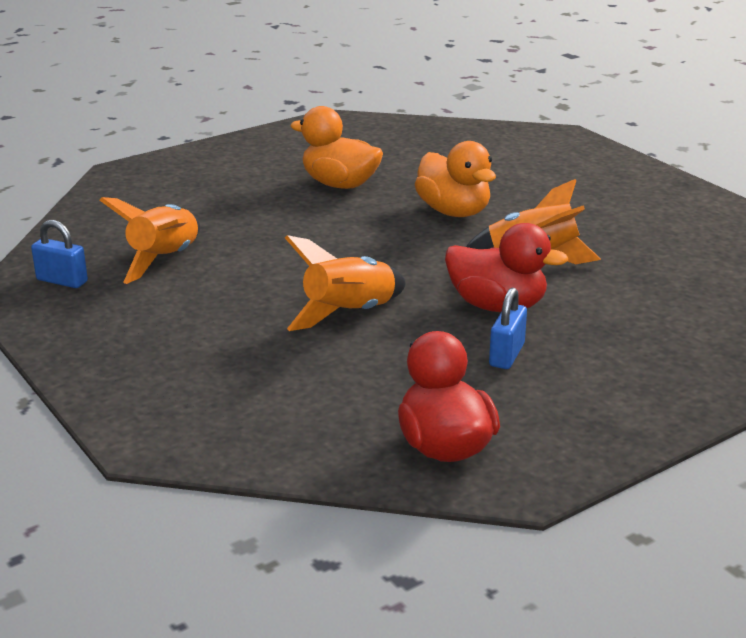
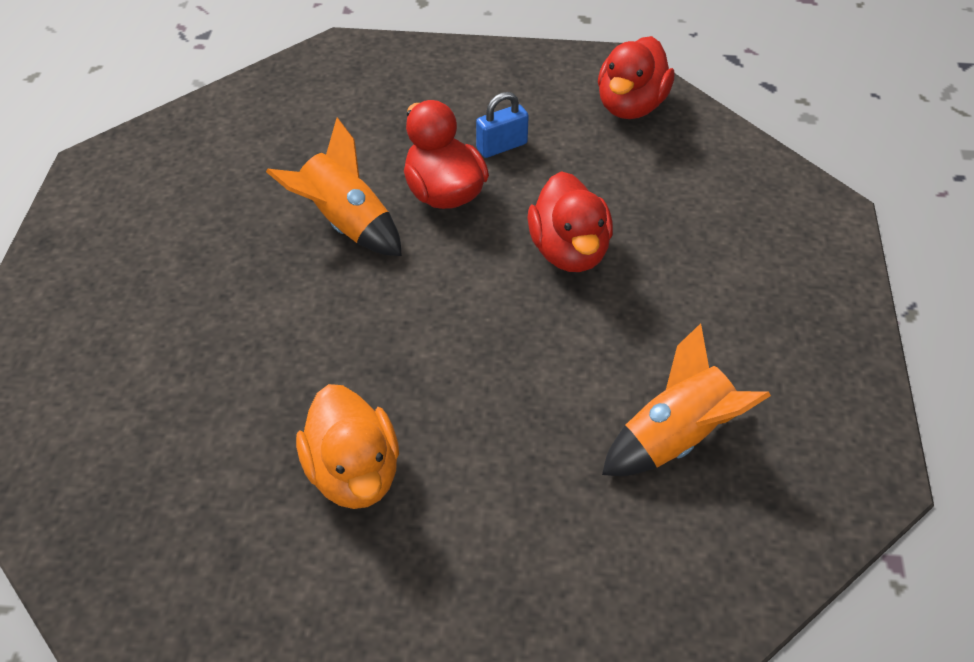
camera: 140 degrees left, 20 degrees up
blue padlock [31,220,88,288] -> none
orange rocket [285,235,406,331] -> red duck [527,171,613,272]
orange duck [415,141,496,217] -> none

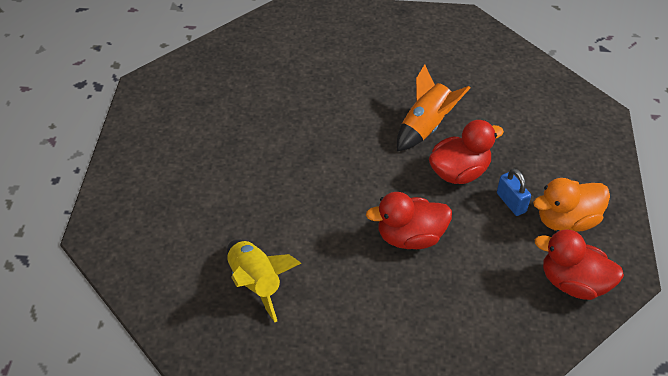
camera: 90 degrees right, 0 degrees up
orange duck [296,384,399,509] -> orange duck moved to [533,178,610,232]
orange rocket [602,323,771,476] -> yellow rocket [227,239,301,322]

